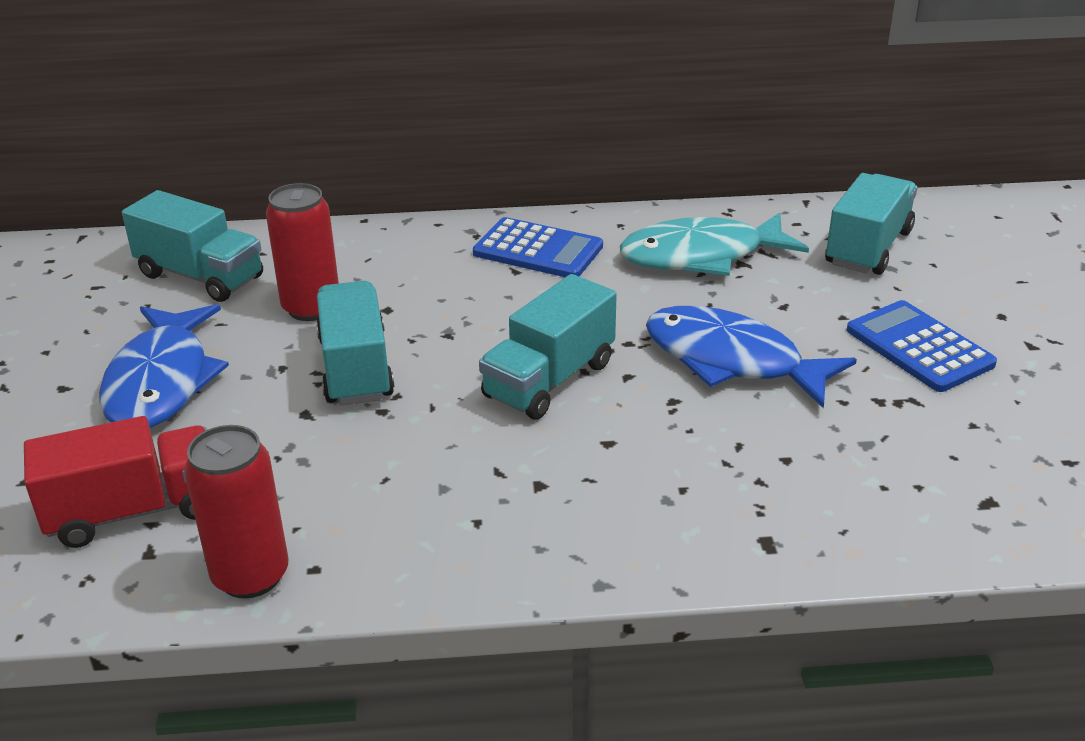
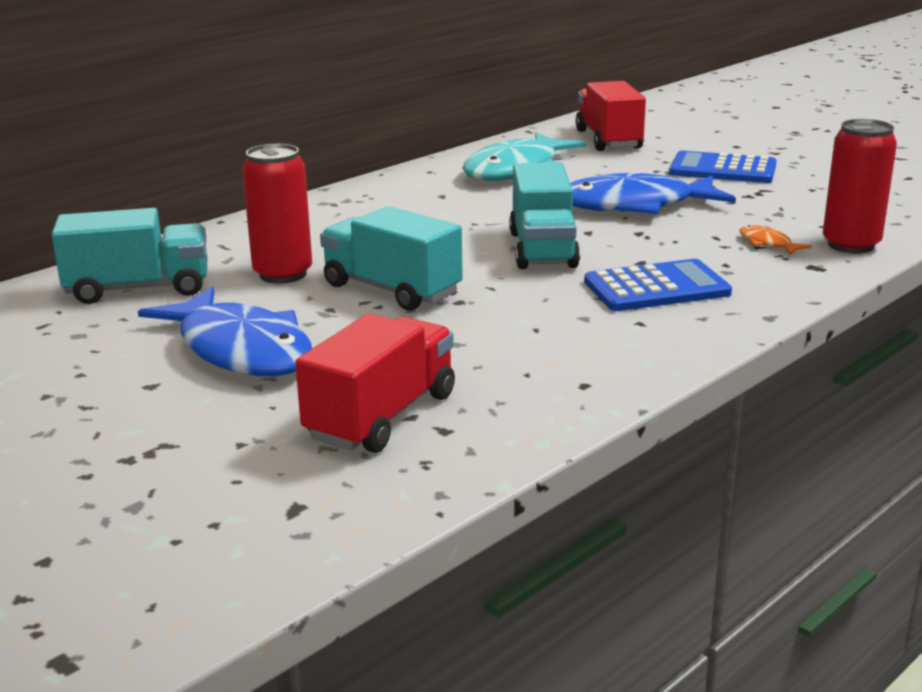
camera: 40 degrees left, 10 degrees down
red can [184,425,289,599] -> red can moved to [823,119,897,253]
blue calculator [473,217,603,277] -> blue calculator moved to [584,259,732,311]
turquoise truck [825,173,917,275] -> red truck [575,81,646,151]
none -> orange fish [740,225,812,255]

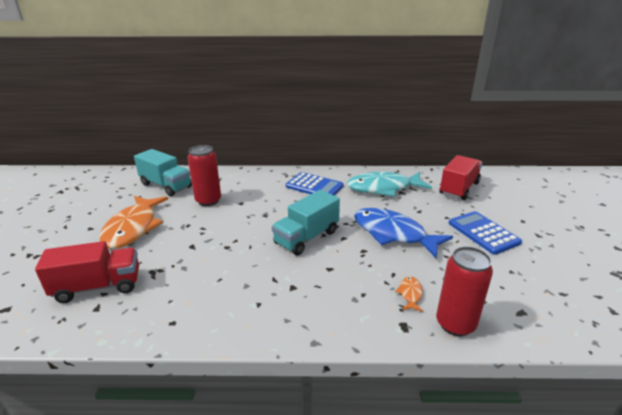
camera: 45 degrees right, 5 degrees up
blue fish [138,287,312,376] -> orange fish [99,196,168,249]
turquoise truck [320,206,463,311] -> none
blue calculator [584,259,732,311] -> blue calculator moved to [286,172,344,195]

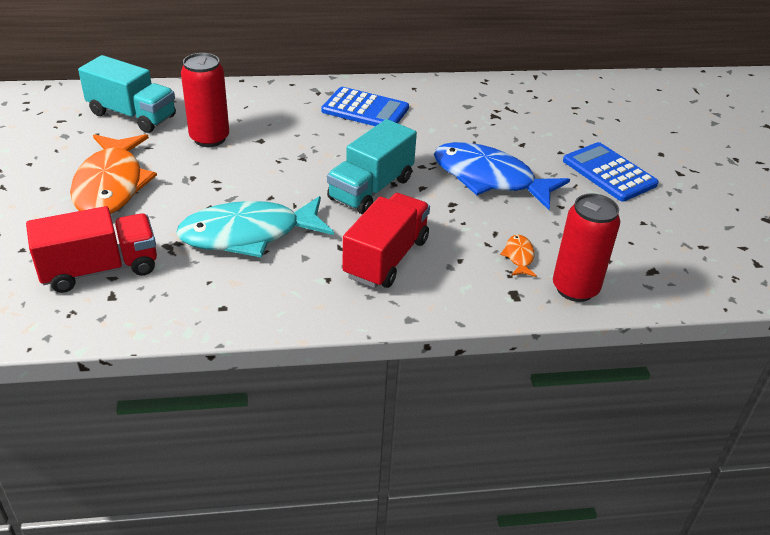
camera: 10 degrees left, 10 degrees up
turquoise fish [347,172,432,197] -> turquoise fish moved to [176,196,334,258]
red truck [440,155,482,200] -> red truck moved to [342,193,430,288]

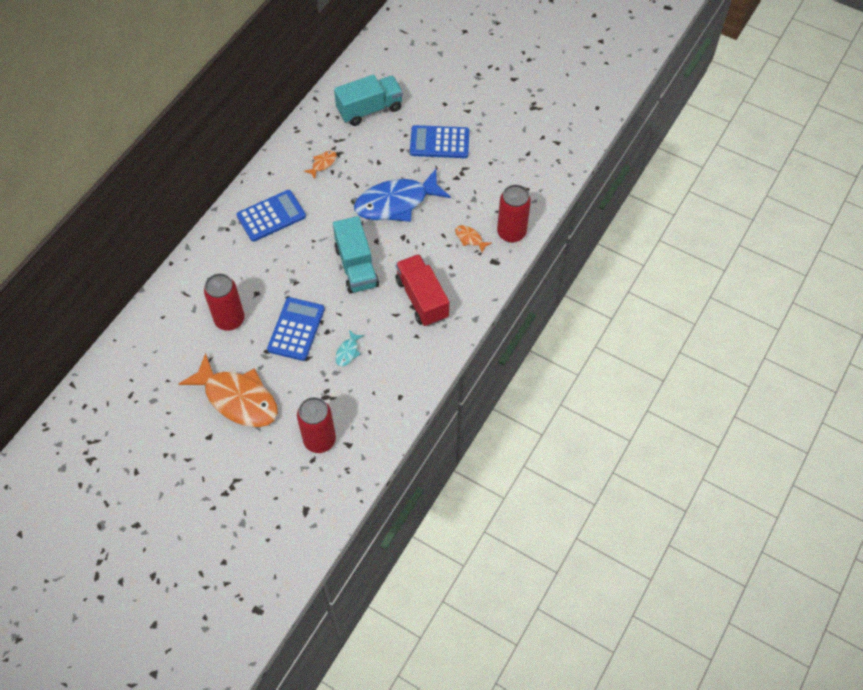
camera: 50 degrees left, 20 degrees up
red truck [26,206,157,293] -> red can [297,397,336,453]
turquoise truck [78,55,176,133] -> turquoise truck moved to [334,75,403,126]
turquoise fish [176,196,334,258] -> turquoise fish [335,330,364,366], size x0.41
none -> blue calculator [267,297,325,361]
none -> orange fish [304,151,337,179]

